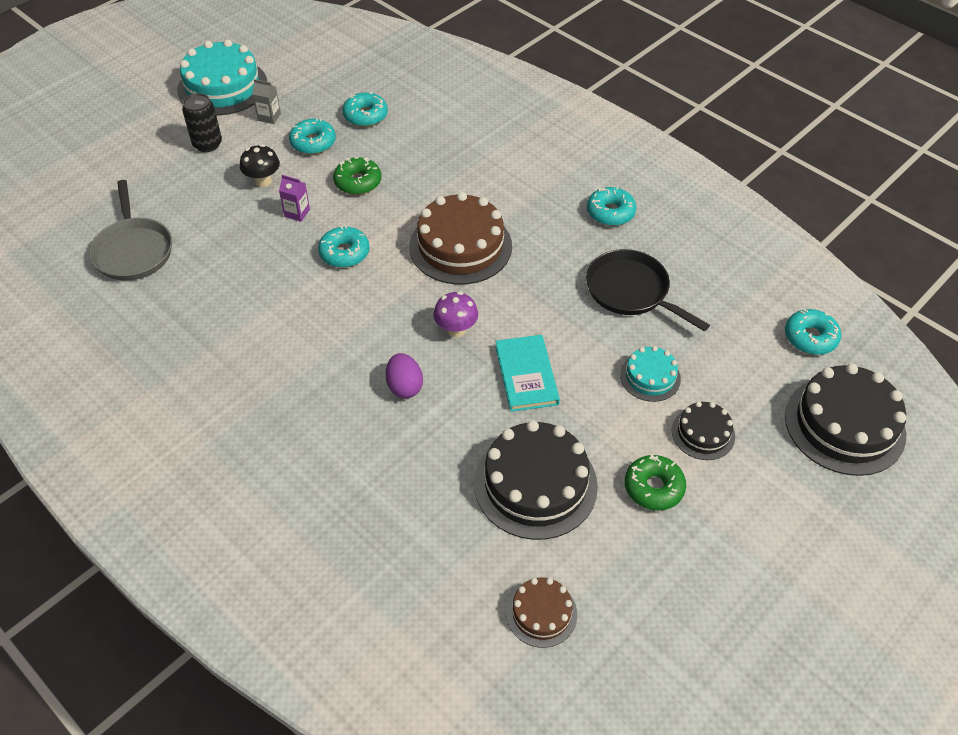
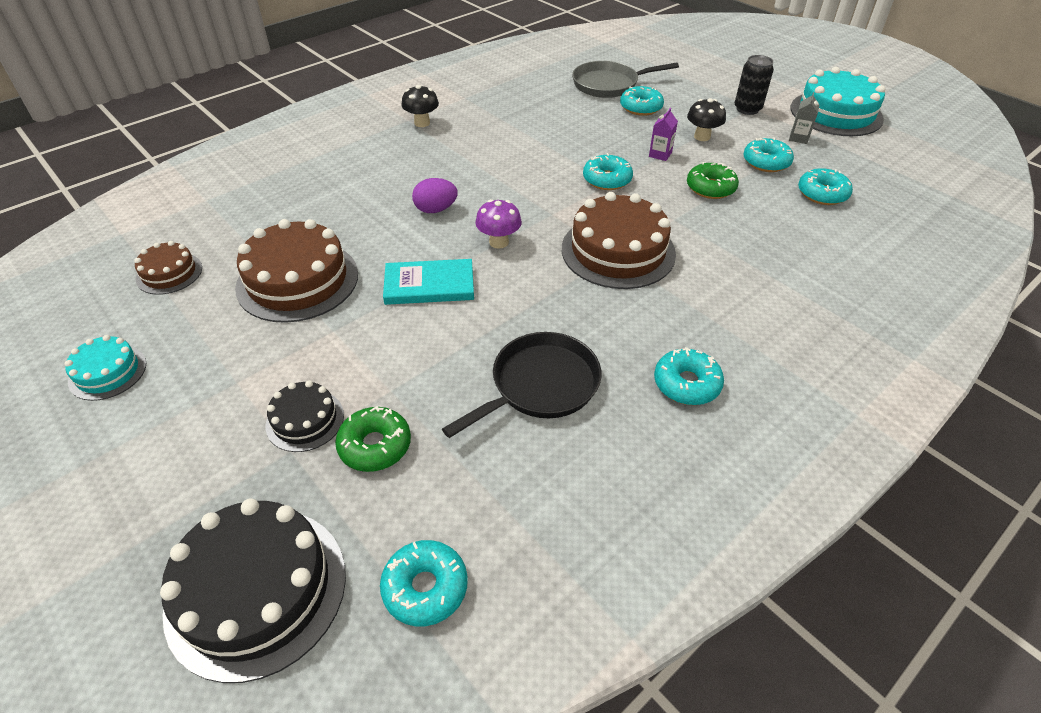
camera: 95 degrees right, 5 degrees down
black cake [474,420,598,540] -> brown cake [235,219,358,323]
turquoise cake [620,346,681,402] -> turquoise cake moved to [65,335,146,401]
green donut [625,455,686,511] -> green donut moved to [335,406,411,472]
none -> black mushroom [402,85,439,127]
none -> turquoise donut [620,86,664,116]

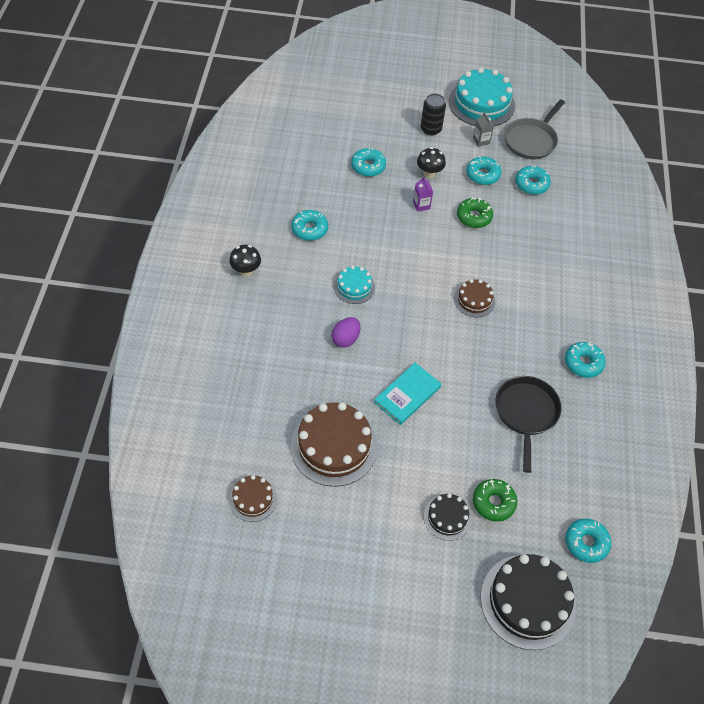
camera: 45 degrees left, 10 degrees up
turquoise cake [65,335,146,401] -> turquoise cake moved to [334,266,375,304]
purple mushroom [475,199,522,249] -> none
brown cake [562,192,676,289] -> brown cake [454,279,495,317], size x0.53
grey pan [572,61,679,98] -> grey pan moved to [504,99,565,160]
turquoise donut [583,153,633,190] -> turquoise donut moved to [291,210,328,241]

